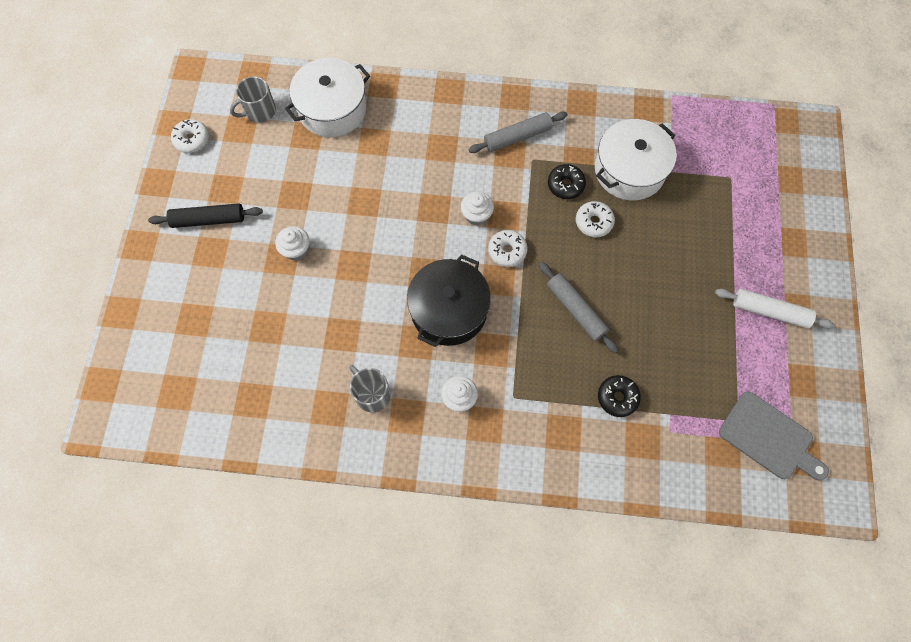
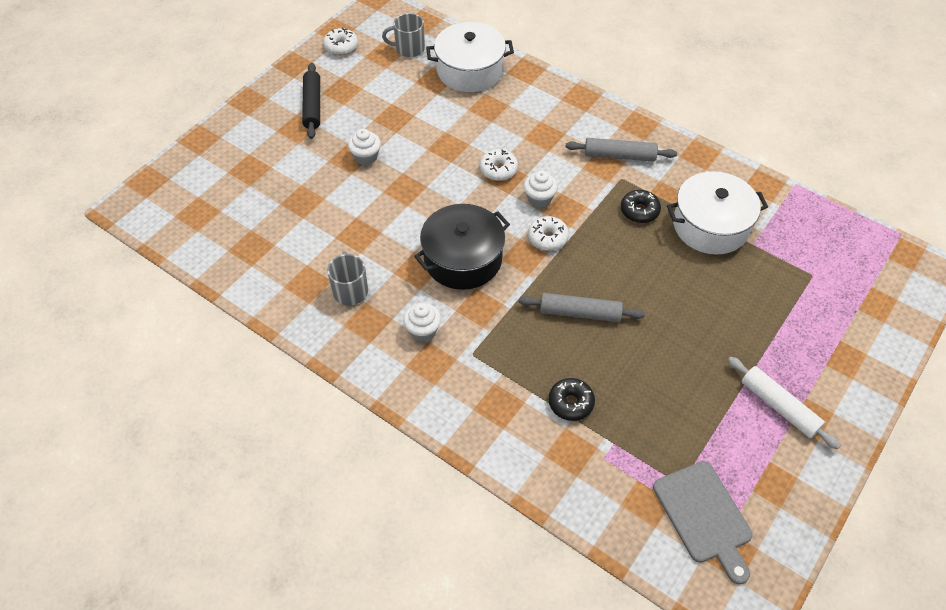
camera: 30 degrees right, 15 degrees down
black rolling pin [148,203,263,228] -> black rolling pin turned 60 degrees clockwise [302,63,320,139]
grey rolling pin [539,262,618,353] -> grey rolling pin turned 75 degrees counterclockwise [519,293,645,322]
white donut [576,201,615,237] -> white donut moved to [480,149,518,181]

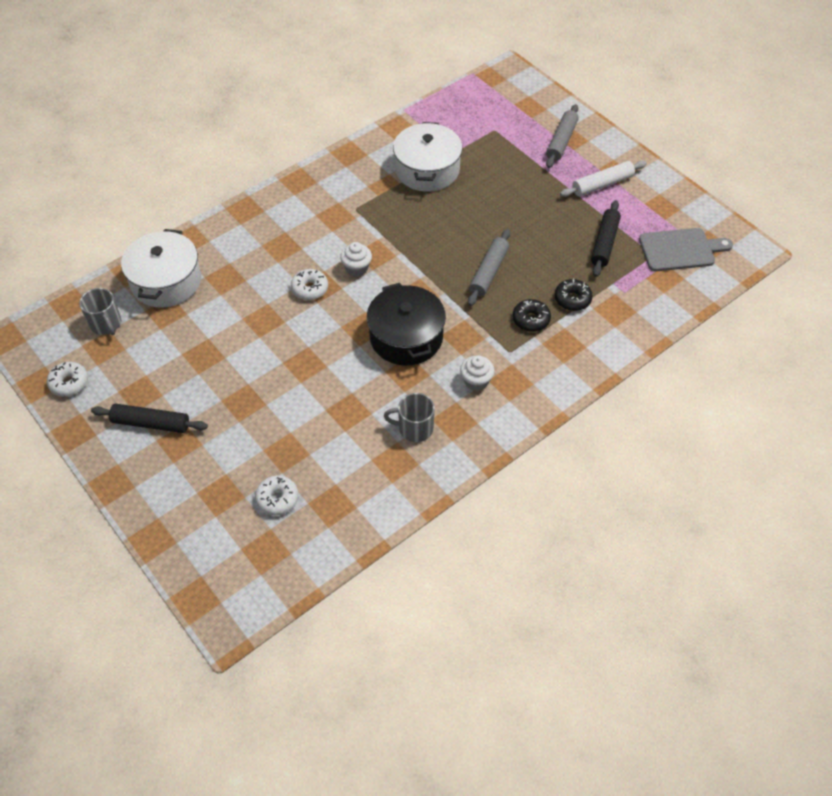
camera: 75 degrees left, 0 degrees up
white cupcake [348,129,381,165] -> none
grey mug [382,13,425,57] -> grey mug turned 45 degrees counterclockwise [79,288,121,335]
white donut [528,216,569,251] -> white donut moved to [255,475,299,515]
grey rolling pin [565,138,677,162] -> grey rolling pin moved to [546,104,579,168]
black donut [621,190,661,223] -> black donut moved to [512,299,551,332]
none -> black rolling pin [591,200,621,277]

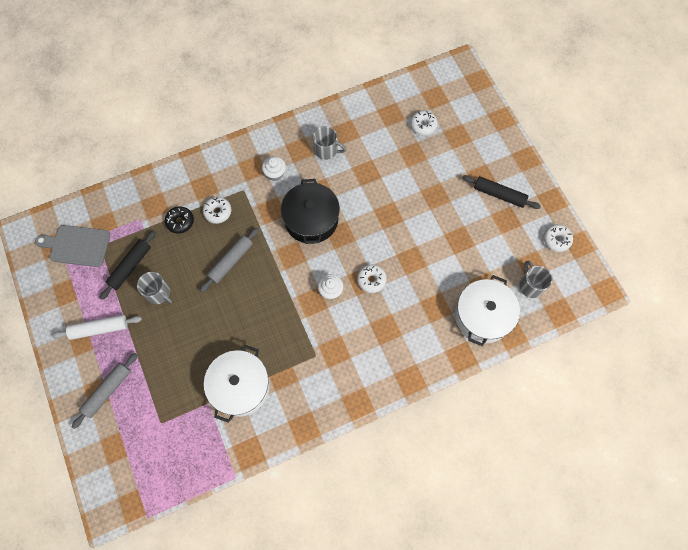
camera: 165 degrees left, 15 degrees up
black donut [512,299,551,332] -> white donut [203,197,231,224]
none -> grey mug [137,272,172,304]

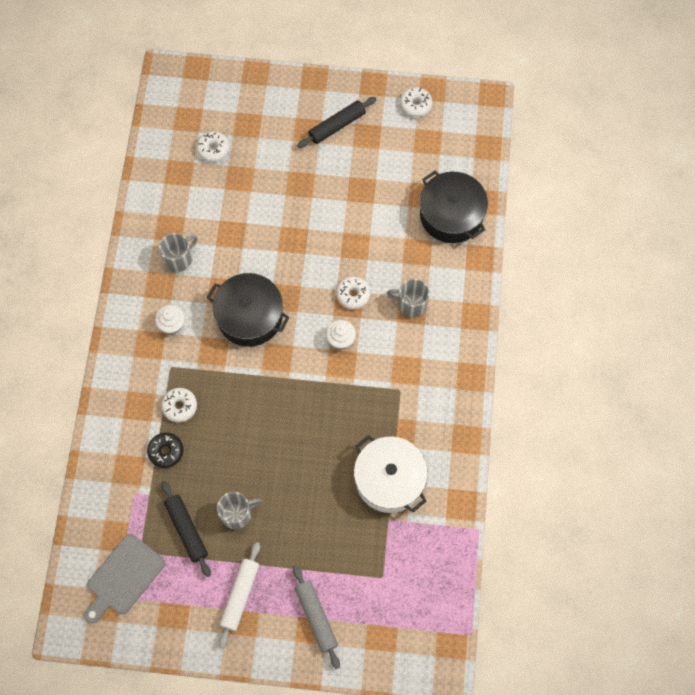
camera: 60 degrees left, 0 degrees up
grey rolling pin [200,228,259,292] -> none
white pot [455,275,520,346] -> black pot [420,171,488,243]
grey mug [519,261,553,298] -> grey mug moved to [387,279,430,317]

